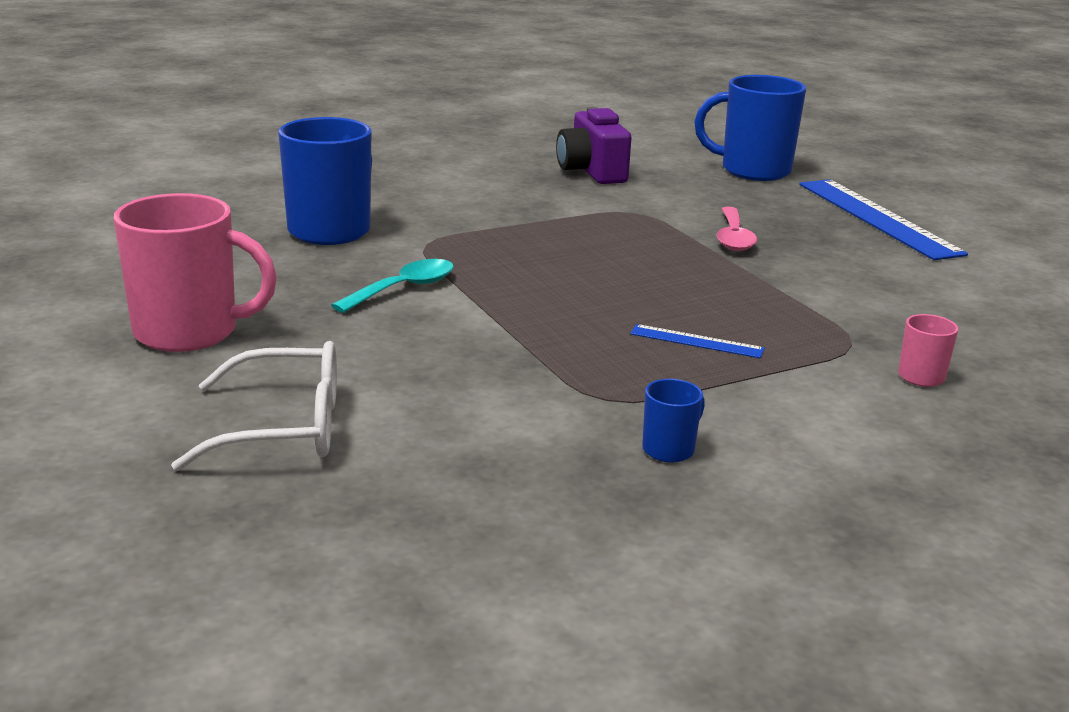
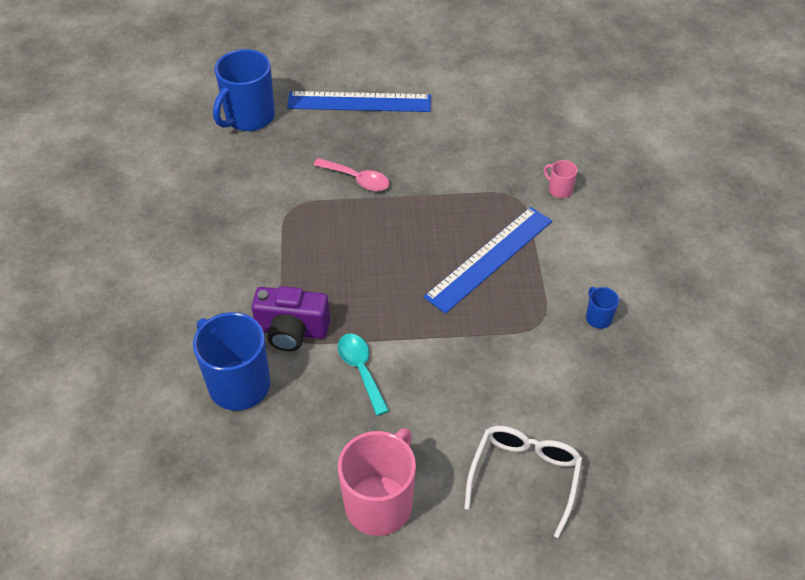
camera: 65 degrees left, 25 degrees up
purple camera [556,107,632,184] -> purple camera moved to [251,286,330,351]
blue ruler [630,324,765,358] -> blue ruler [424,207,552,314], size x2.18

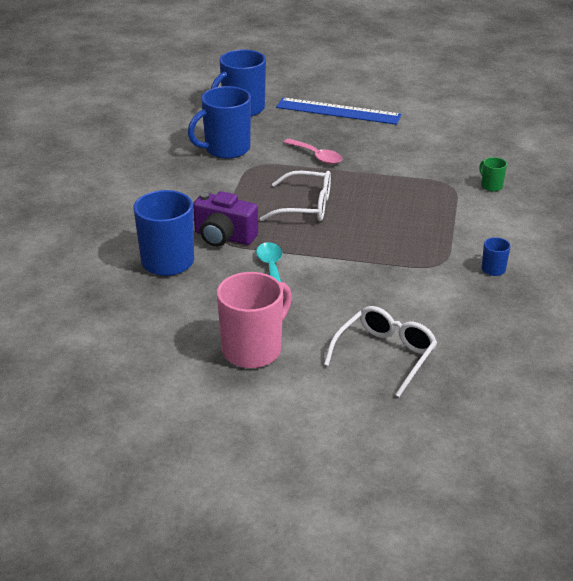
camera: 15 degrees right, 15 degrees down
blue ruler [424,207,552,314] -> none
pink mug [544,160,578,198] -> green mug [479,157,507,192]
none -> blue mug [188,86,251,159]
none -> white glasses [260,171,331,221]

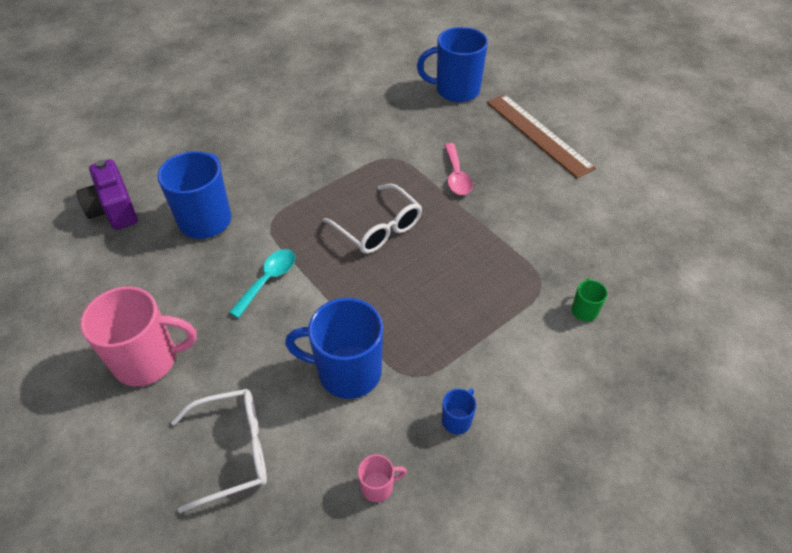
camera: 40 degrees right, 15 degrees up
blue mug [188,86,251,159] -> blue mug moved to [285,298,383,399]
purple camera [193,191,258,247] -> purple camera moved to [76,159,138,230]
blue ruler [276,98,401,125] -> brown ruler [487,94,596,178]
none -> pink mug [358,454,407,502]

